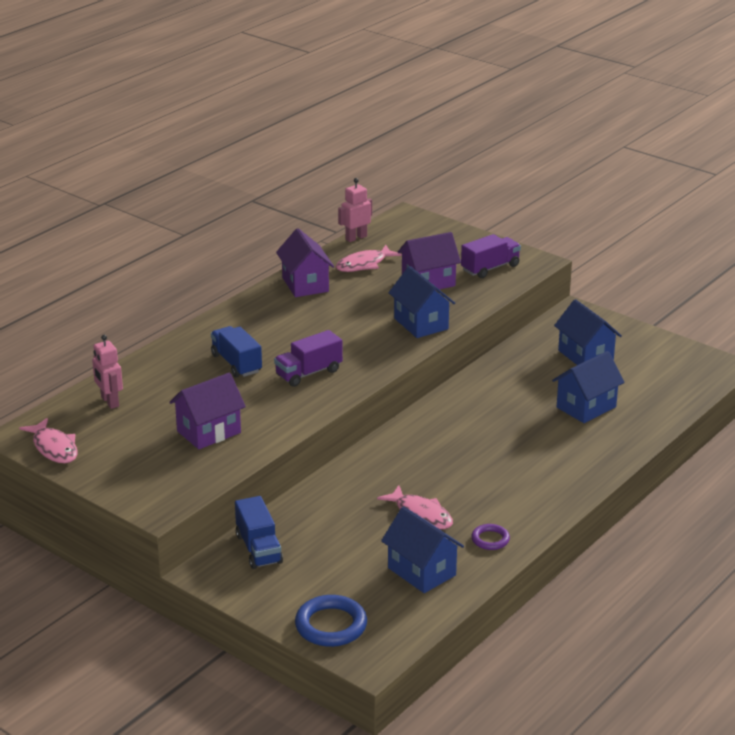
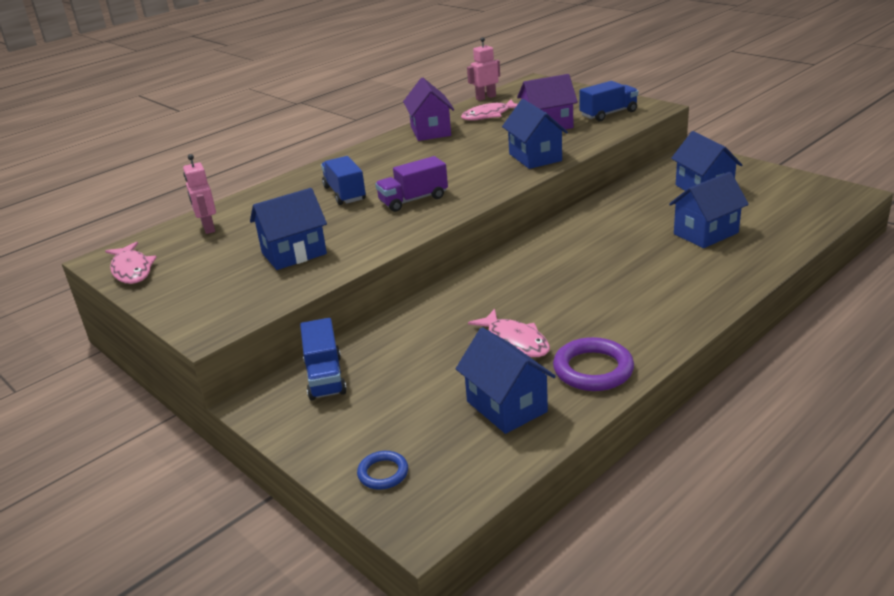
camera: 10 degrees right, 0 degrees up
purple house [169,373,246,449] -> blue house [250,188,327,270]
blue ring [295,595,367,647] -> blue ring [357,451,408,490], size x0.57
purple truck [461,234,521,278] -> blue truck [580,81,638,121]
purple ring [471,524,510,550] -> purple ring [553,337,634,391], size x1.76

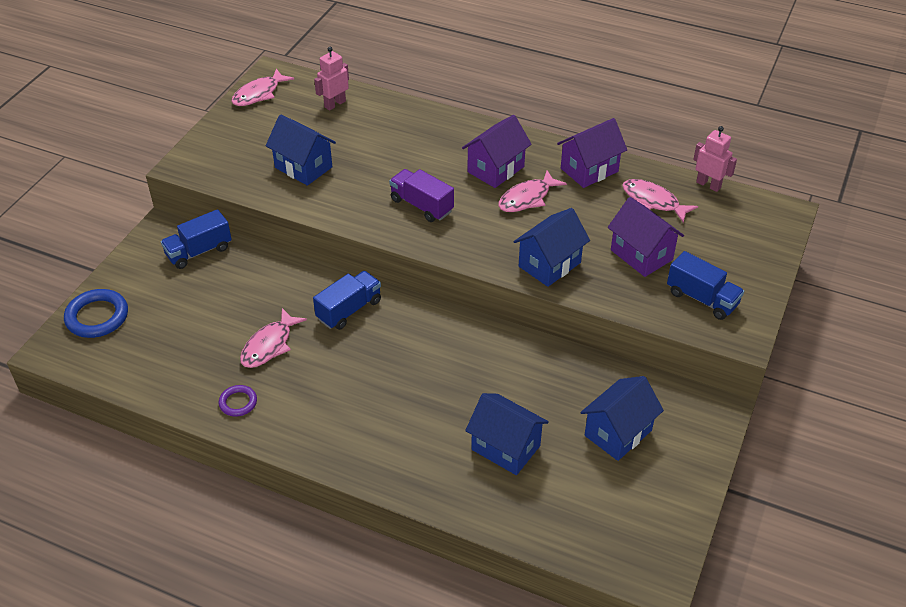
camera: 65 degrees right, 15 degrees up
blue truck [321,156,366,205] -> blue truck moved to [313,271,381,330]
blue ring [357,451,408,490] -> blue ring [64,289,128,338], size x1.76
blue house [456,327,556,434] -> none
purple ring [553,337,634,391] -> purple ring [219,385,257,417], size x0.57
none -> purple house [462,115,532,188]
none -> pink fish [498,170,567,212]

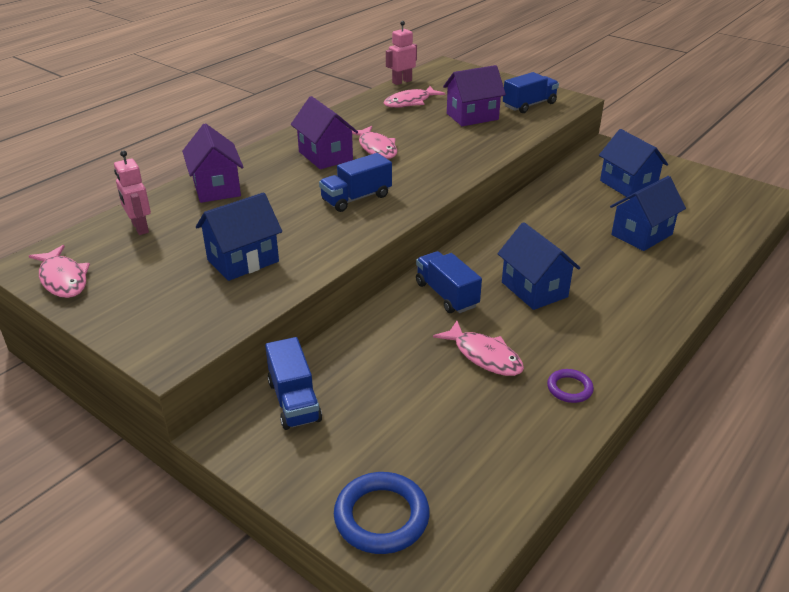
camera: 75 degrees left, 10 degrees down
purple truck [389,169,454,222] -> blue truck [319,153,392,212]
blue house [514,208,590,287] -> blue house moved to [498,222,580,310]
purple house [557,118,627,188] -> purple house moved to [182,123,243,203]

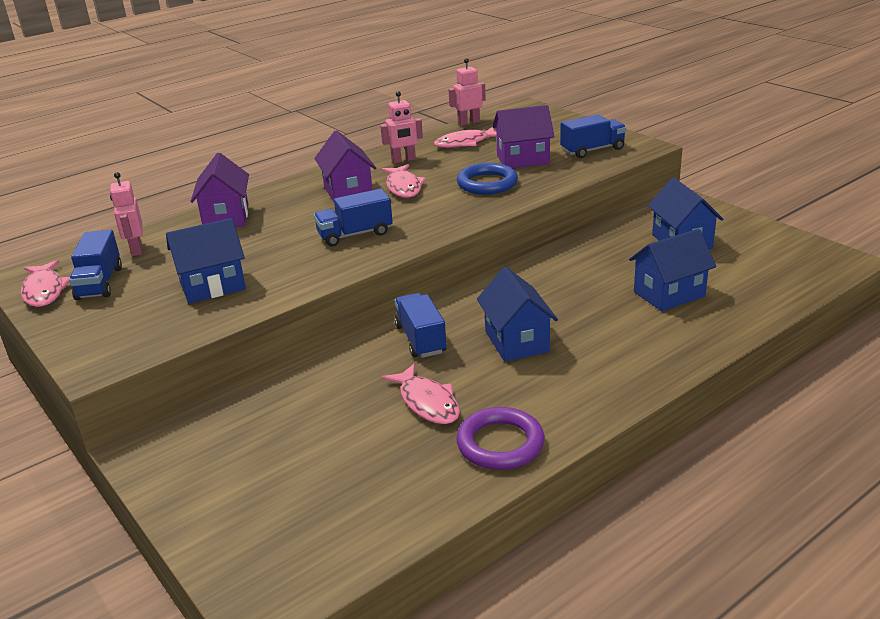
camera: 15 degrees right, 5 degrees down
blue truck [265,337,322,430] -> blue truck moved to [69,230,122,300]
blue ring [334,472,430,554] -> blue ring moved to [457,163,518,195]
purple ring [547,369,594,403] -> purple ring [456,407,545,470], size x1.76
none -> pink robot [380,91,423,164]

